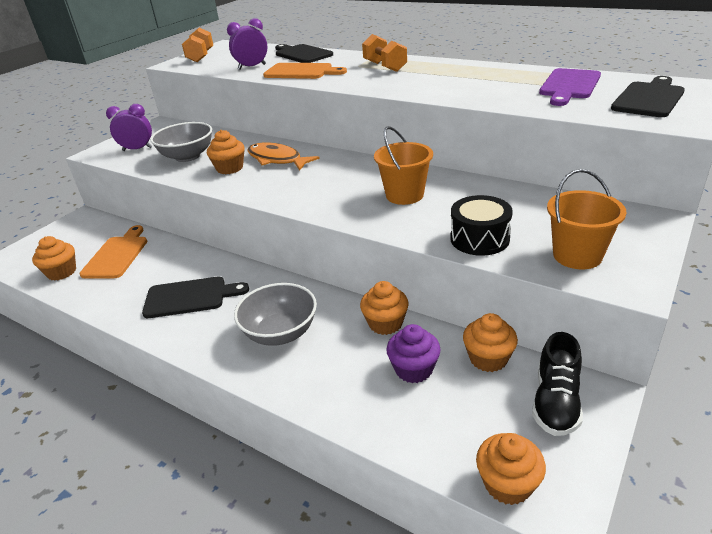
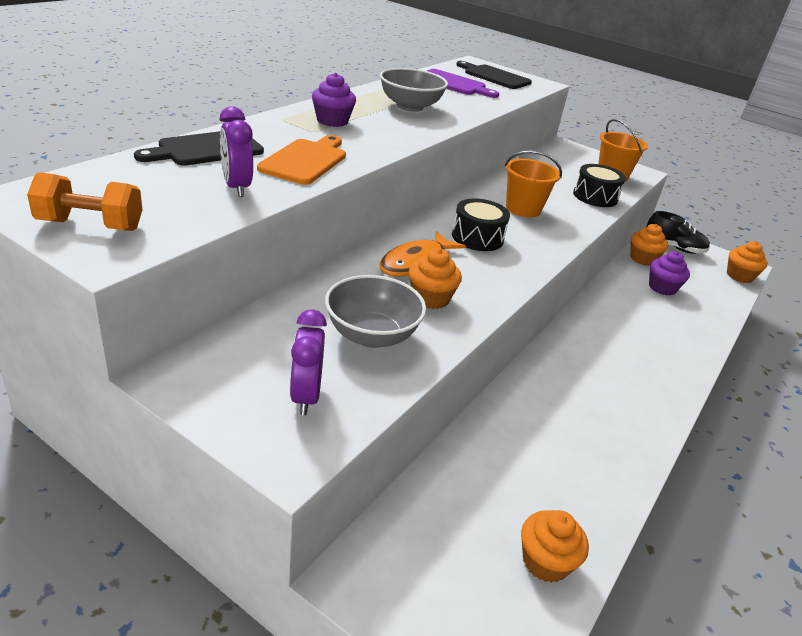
camera: 95 degrees left, 0 degrees up
orange cutting board [79,225,147,278] -> none
black cutting board [142,276,249,318] -> none
grey bowl [234,283,317,346] -> grey bowl moved to [380,68,448,112]
orange cupcake [360,281,409,335] -> none
orange dumbbell [362,34,407,72] -> purple cupcake [312,73,356,127]
none -> black drum [452,198,510,251]

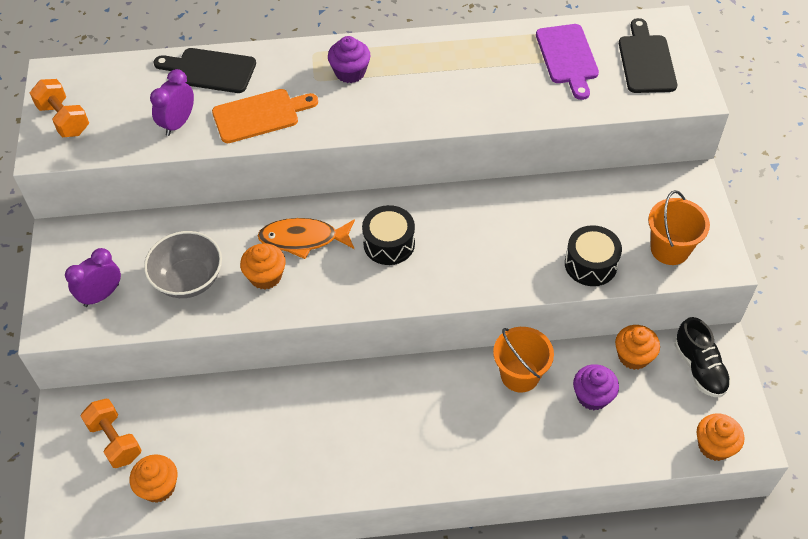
camera: 55 degrees right, 20 degrees up
grey bowl [380,68,448,112] -> none
orange bucket [505,151,562,217] -> orange bucket moved to [493,327,554,392]
none -> orange dumbbell [81,399,141,468]

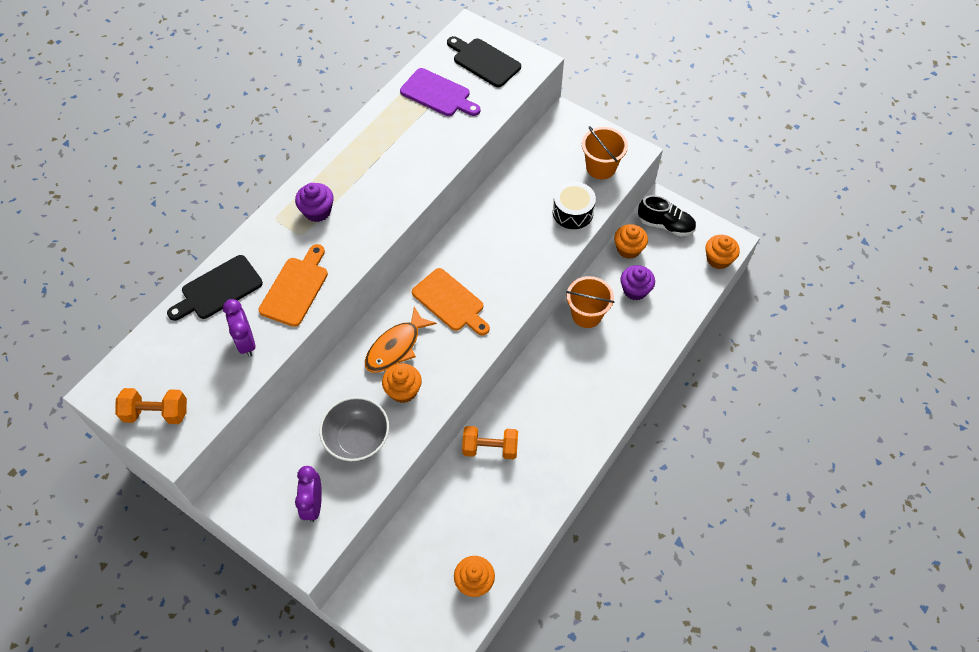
camera: 50 degrees left, 5 degrees up
orange dumbbell [81,399,141,468] -> orange dumbbell moved to [462,426,518,459]
black drum [362,205,415,265] -> orange cutting board [412,268,490,336]

